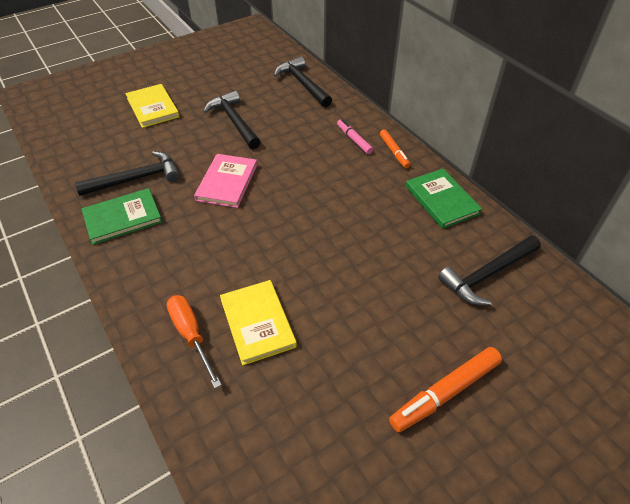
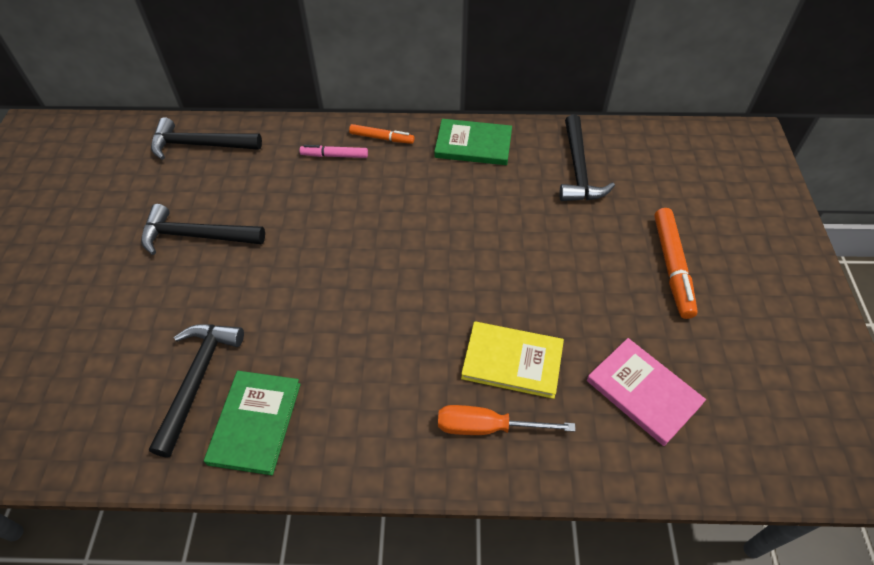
camera: 55 degrees left, 5 degrees up
yellow book [126,84,180,128] -> none
pink book [194,154,257,208] -> pink book moved to [587,338,706,446]

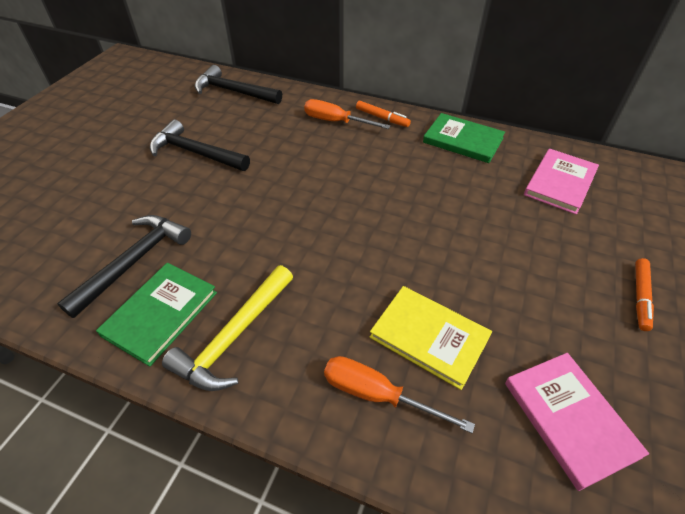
camera: 20 degrees right, 5 degrees down
pink marker [300,145,368,158] -> orange screwdriver [304,99,391,129]
black hammer [559,115,615,201] -> pink book [524,149,599,215]
orange marker [654,208,698,319] -> orange marker [635,258,654,331], size x0.61
none -> yellow hammer [162,265,293,391]

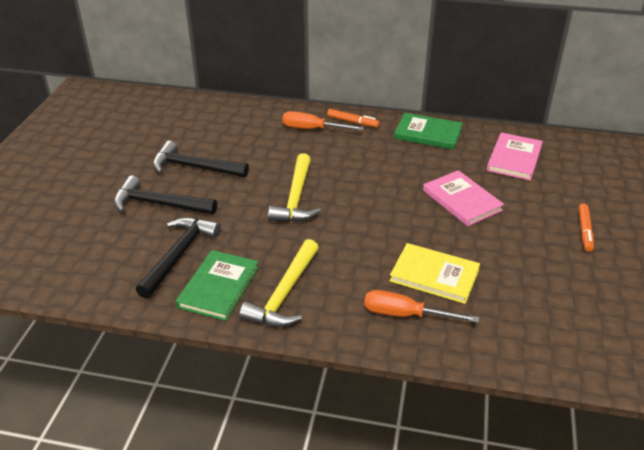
camera: 10 degrees left, 10 degrees down
black hammer [195,65,282,104] -> black hammer moved to [114,175,217,214]
pink book [505,353,649,491] -> pink book moved to [423,170,504,226]
none -> yellow hammer [268,153,321,222]

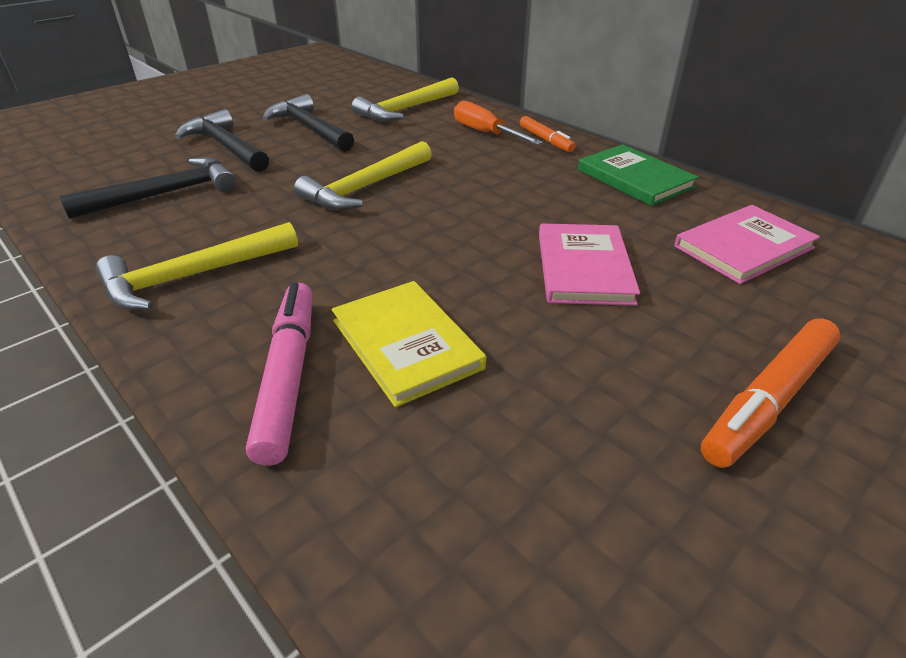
camera: 35 degrees right, 0 degrees up
green book [176,250,259,321] -> none
orange screwdriver [364,290,479,323] -> pink marker [246,282,312,466]
orange marker [579,204,594,252] -> orange marker [701,319,840,468], size x1.64
none -> yellow hammer [352,77,459,121]

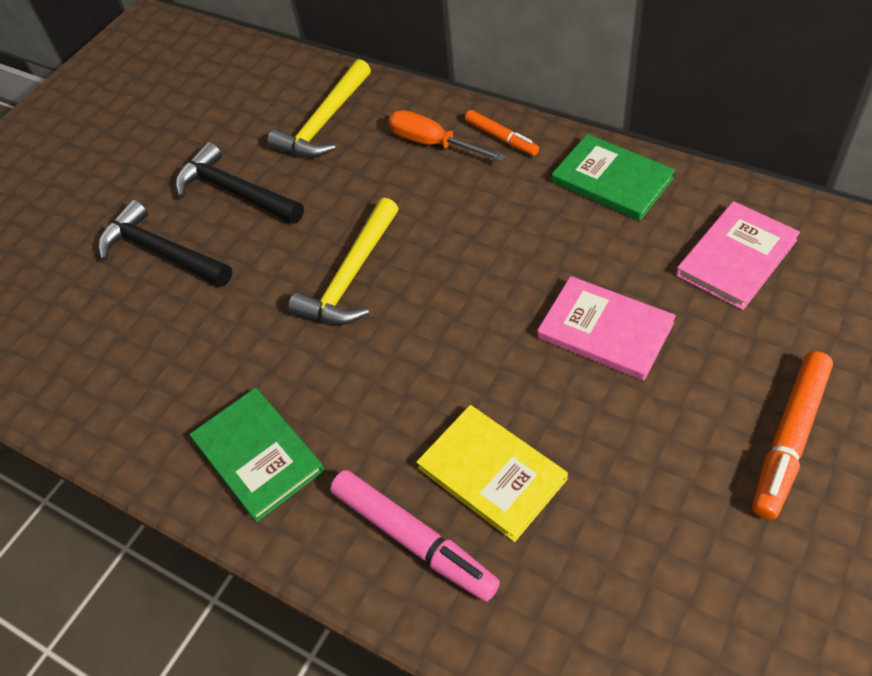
camera: 10 degrees left, 15 degrees up
black hammer [59,157,236,219] -> none
yellow hammer [96,222,298,310] -> green book [189,388,324,522]
pink marker [246,282,312,466] -> pink marker turned 150 degrees clockwise [330,470,500,602]
pink book [539,224,640,306] -> pink book turned 45 degrees counterclockwise [537,276,676,381]

